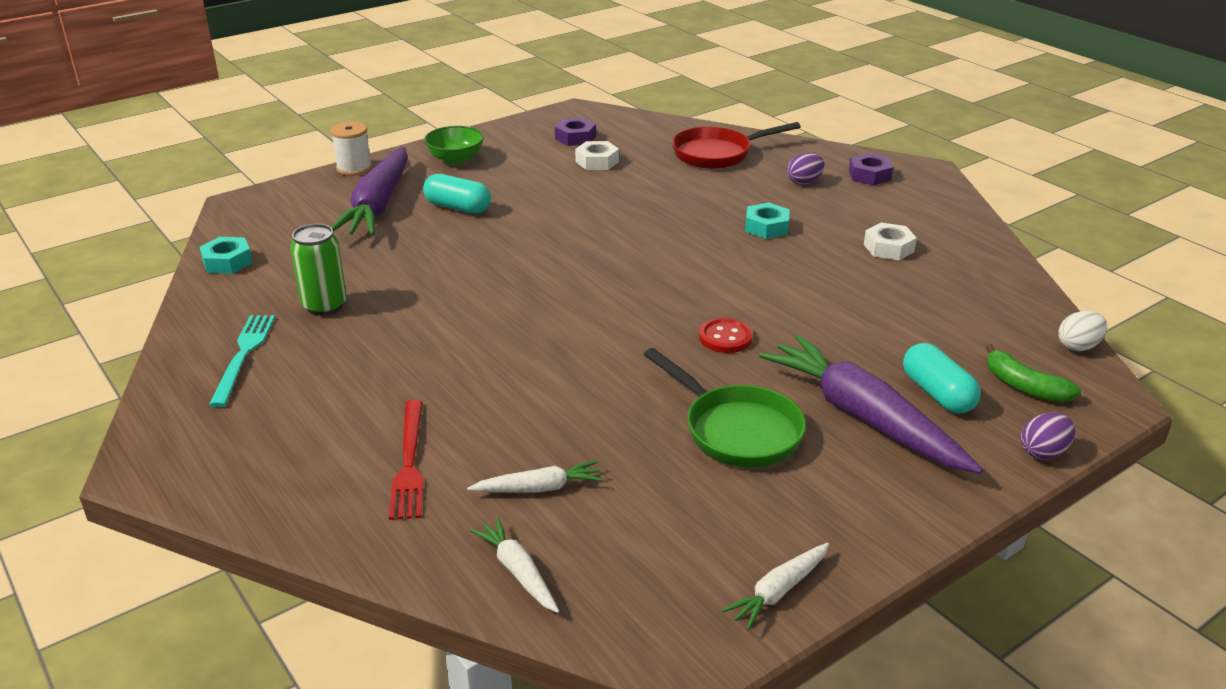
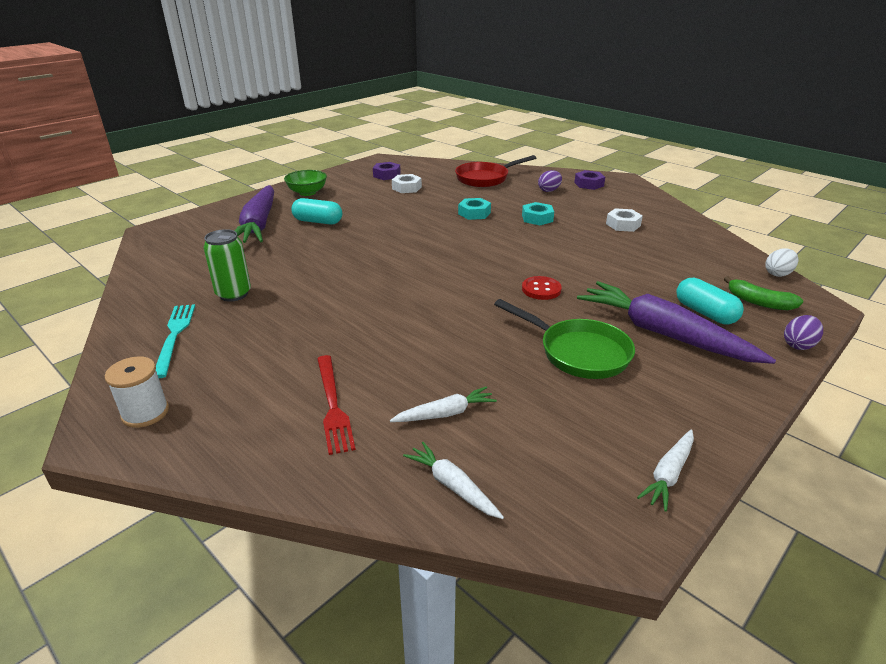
camera: 10 degrees left, 0 degrees up
turquoise nut [200,237,253,274] -> turquoise nut moved to [458,198,491,220]
white spool [331,122,372,176] -> white spool moved to [105,357,169,428]

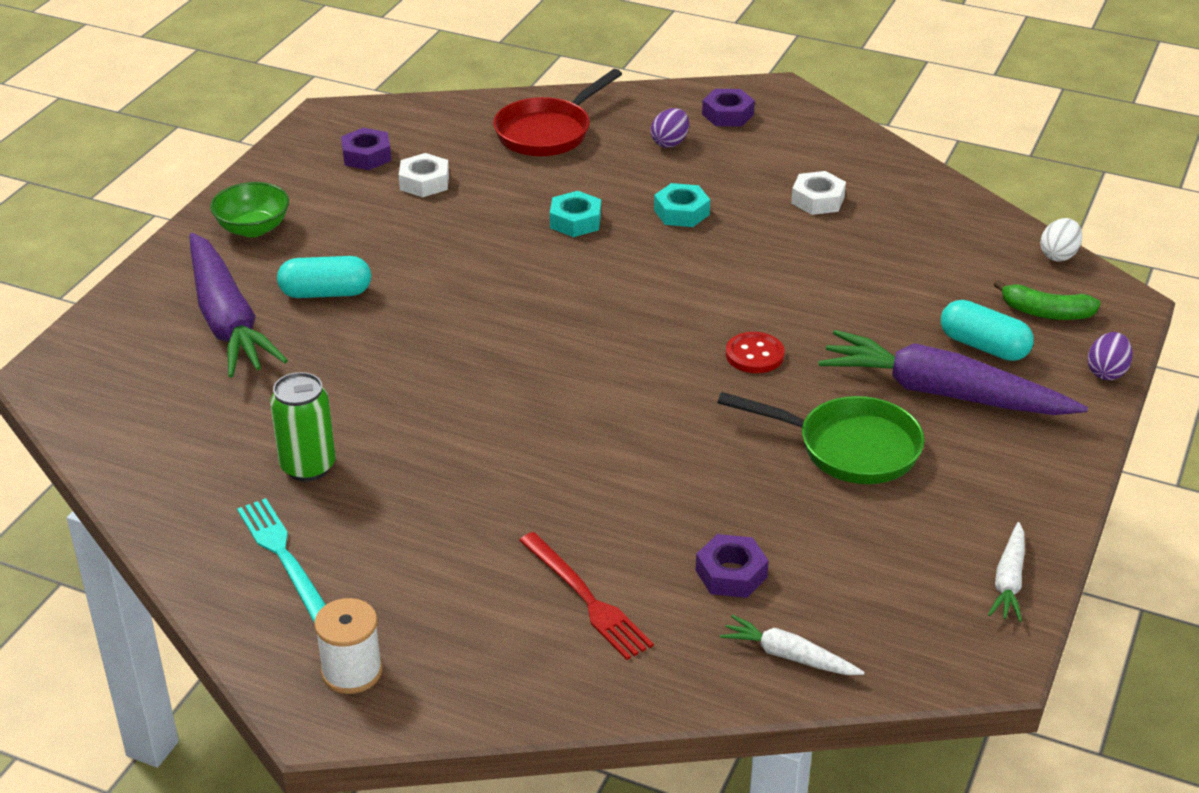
camera: 20 degrees left, 5 degrees up
white carrot [390,386,497,422] -> purple nut [696,534,769,598]

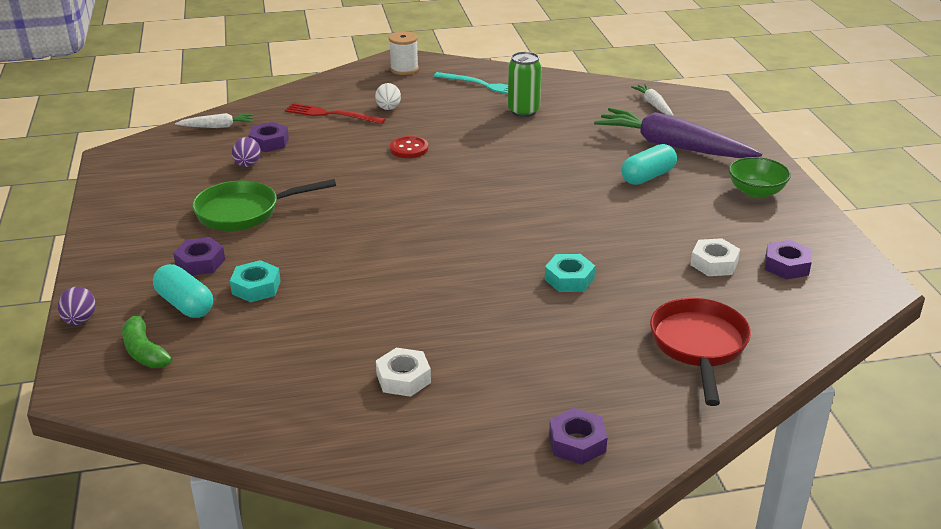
camera: 145 degrees right, 5 degrees down
purple egg [651,108,689,148] -> purple egg moved to [232,137,261,167]
turquoise nut [654,183,710,227] -> turquoise nut moved to [230,260,281,302]
red button [726,332,785,373] -> red button moved to [390,136,428,158]
purple carrot [818,330,1088,415] -> purple nut [173,237,225,276]
turquoise capsule [941,300,1034,361] -> turquoise capsule turned 45 degrees clockwise [153,264,213,318]
white carrot [988,522,1025,622] -> white carrot moved to [631,84,674,116]
green banana [994,280,1101,320] -> green banana turned 105 degrees counterclockwise [122,310,172,368]
white egg [1040,218,1082,262] -> white egg moved to [375,83,401,110]

